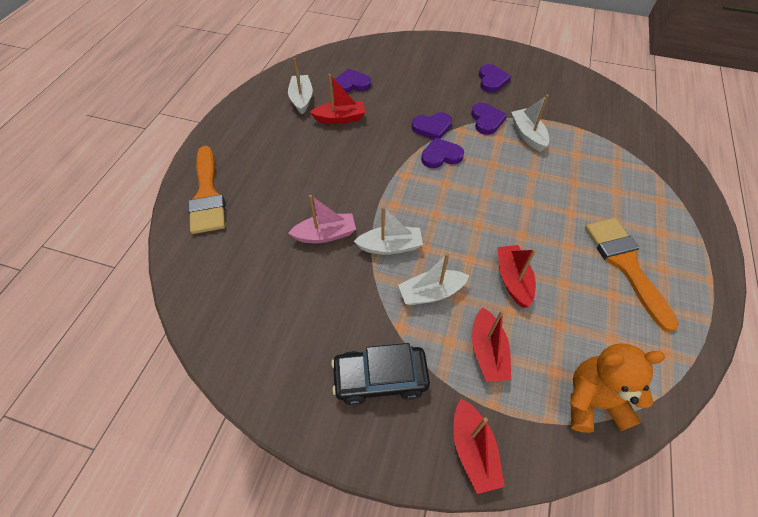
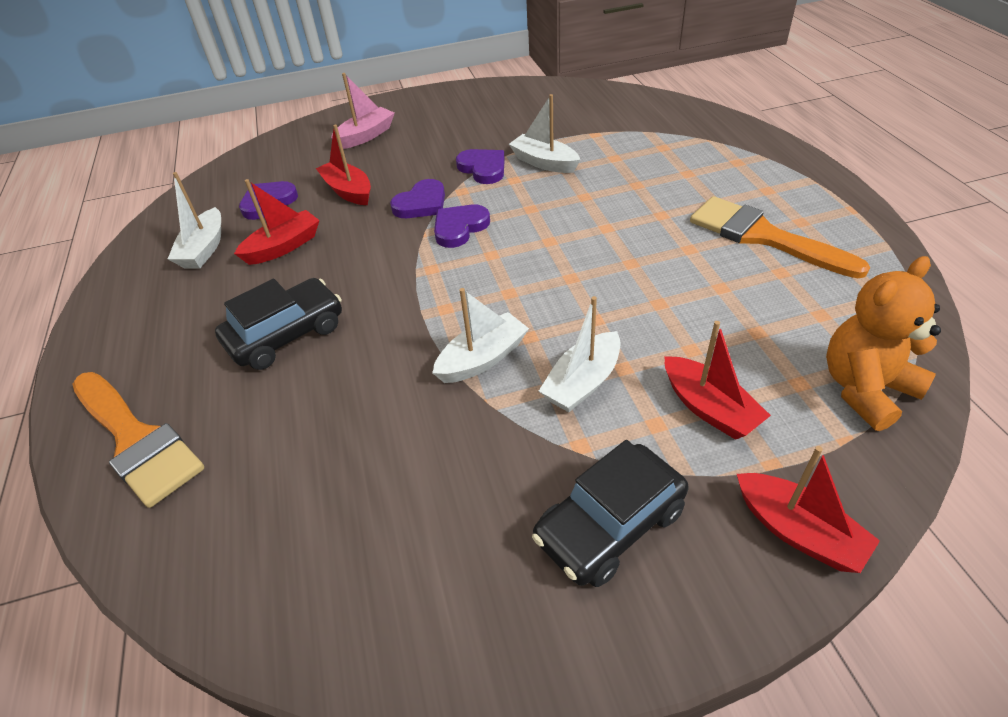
camera: 30 degrees left, 10 degrees down
white boat [288,58,313,114] -> white boat turned 135 degrees counterclockwise [168,172,221,269]
pink boat [288,195,356,243] -> pink boat moved to [331,73,395,149]
purple heart [479,64,511,93] -> none
red boat [497,245,536,308] -> red boat moved to [316,125,371,205]
none -> black car [215,278,342,370]

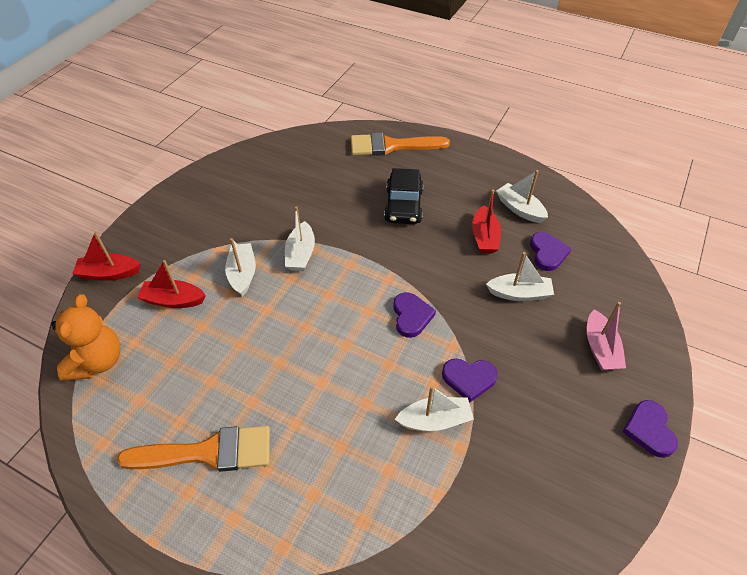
camera: 130 degrees right, 5 degrees up
red boat [316,125,371,205] -> white boat [486,252,554,301]
purple heart [390,179,445,218] -> purple heart moved to [622,400,678,458]
black car [532,440,689,587] -> none

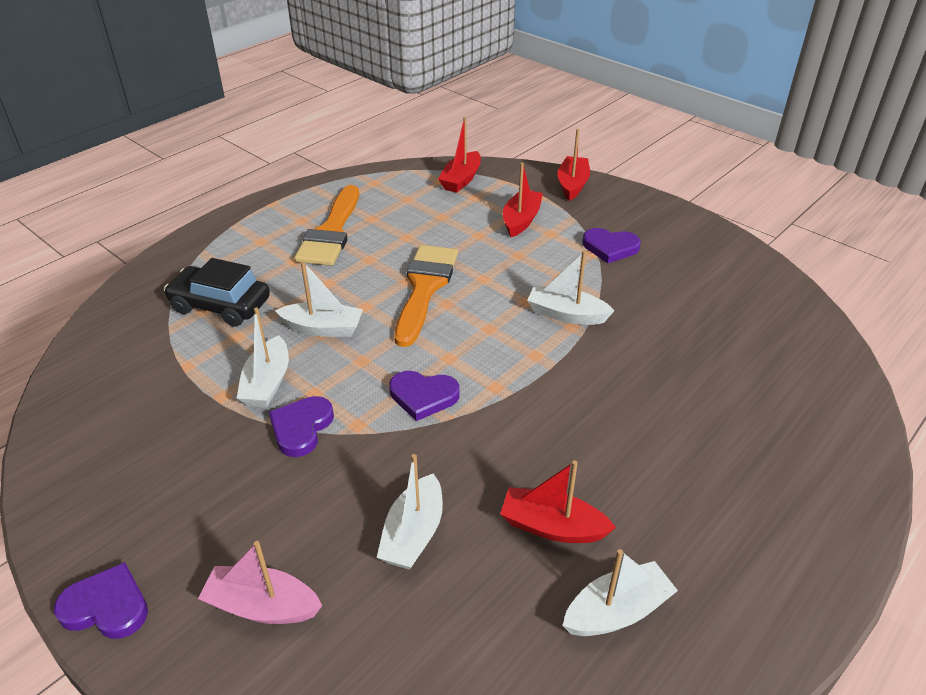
camera: 105 degrees right, 10 degrees down
orange teddy bear [52,294,121,381] -> red boat [438,117,481,193]
white boat [225,238,256,297] -> white boat moved to [275,261,363,337]
orange brush [351,133,450,156] -> orange brush moved to [394,245,458,347]
black car [384,168,424,224] -> black car moved to [164,258,270,327]
purple heart [530,232,572,271] -> purple heart moved to [583,228,641,263]

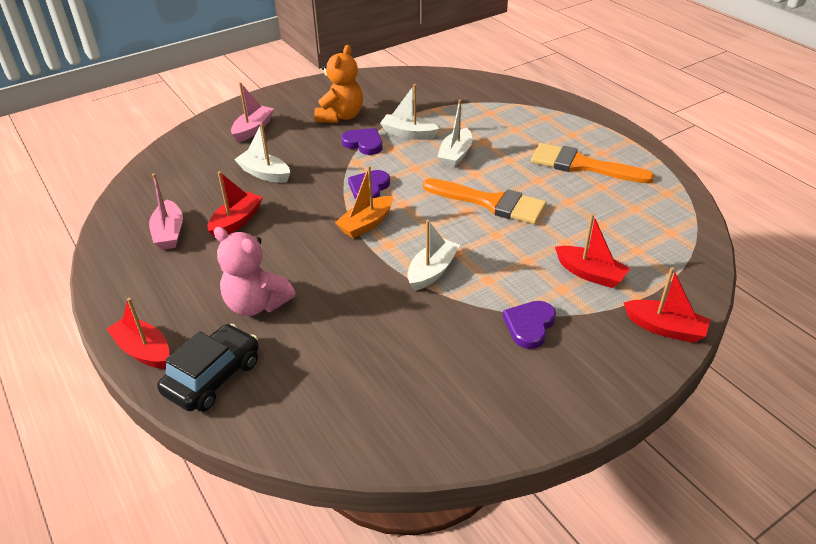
camera: 105 degrees right, 0 degrees up
purple heart [54,562,148,639] -> none
black car [164,258,270,327] -> black car moved to [157,324,259,412]
red boat [438,117,481,193] -> red boat moved to [107,298,169,369]
white boat [563,549,678,636] -> pink boat [149,173,183,250]
none -> pink teddy bear [214,227,296,316]
none -> orange teddy bear [314,45,363,123]
none -> orange boat [335,166,393,238]

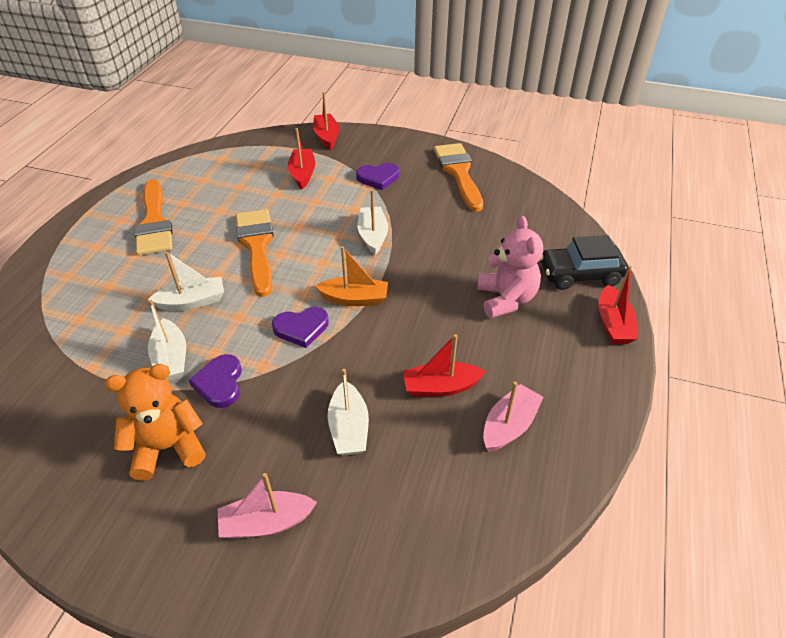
camera: 130 degrees left, 5 degrees up
white boat [407,220,460,291] -> white boat turned 90 degrees clockwise [358,189,388,255]
none -> orange brush [434,143,483,212]

